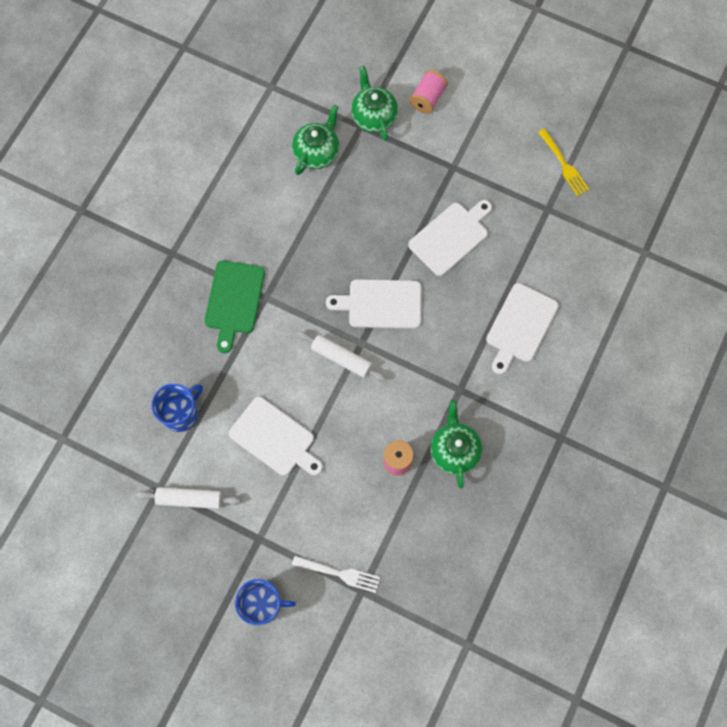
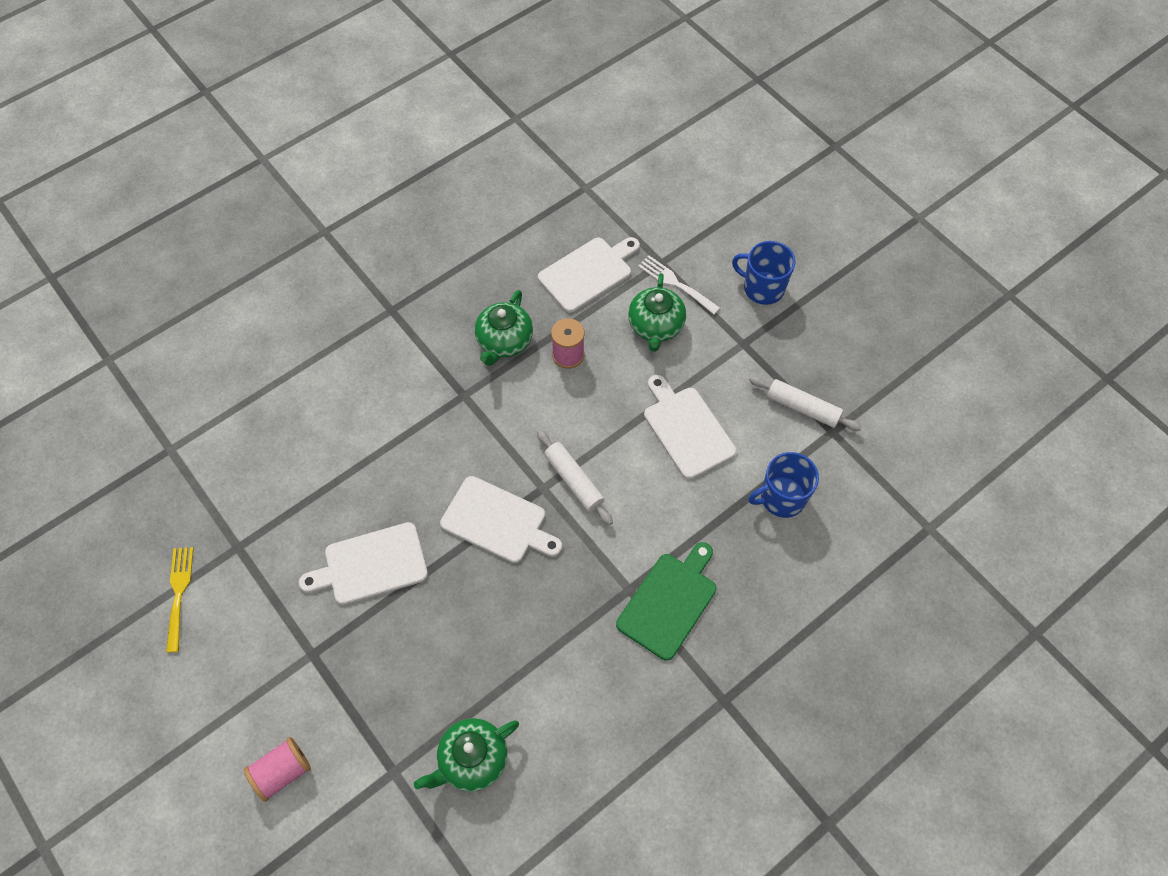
camera: 155 degrees left, 10 degrees down
green teapot [351,66,398,141] -> green teapot moved to [628,273,686,352]
white cutting board [486,283,558,375] -> white cutting board moved to [538,237,640,313]

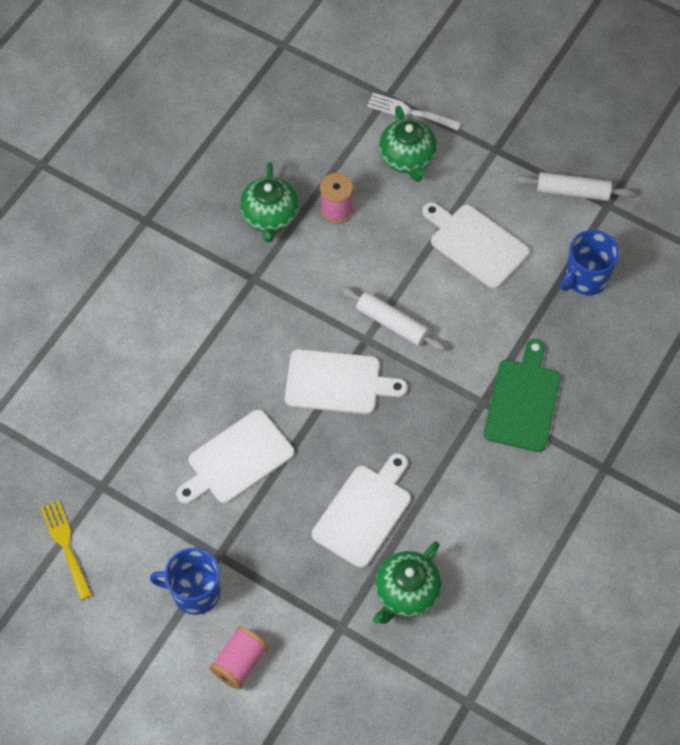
camera: 20 degrees left, 0 degrees up
white cutting board [538,237,640,313] -> white cutting board moved to [312,453,411,568]
blue mug [732,241,795,305] -> blue mug moved to [150,548,220,615]

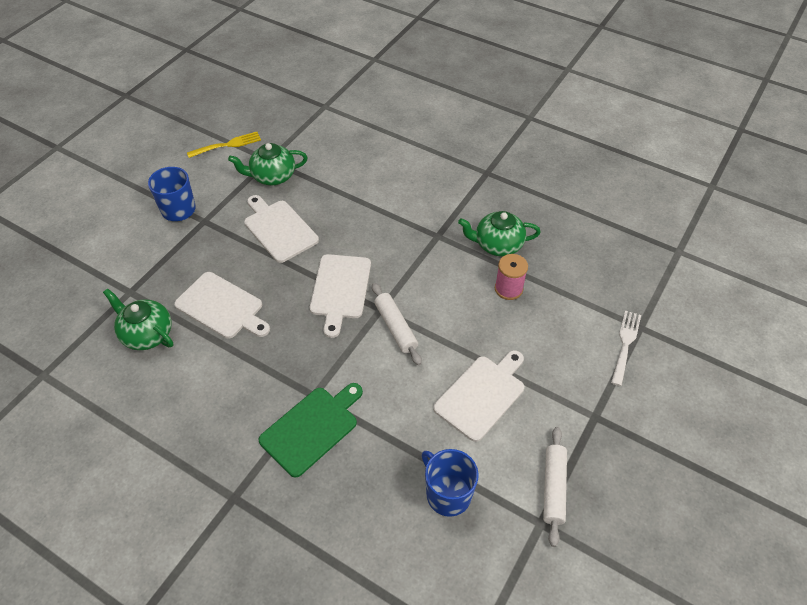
camera: 90 degrees right, 10 degrees down
pink spool [209,626,268,689] -> none
white rolling pin [341,287,445,351] -> white rolling pin turned 60 degrees counterclockwise [372,283,422,365]
green teapot [379,106,437,182] -> green teapot moved to [228,143,308,185]
green cutting board [484,339,561,452] -> green cutting board turned 60 degrees counterclockwise [259,383,363,478]

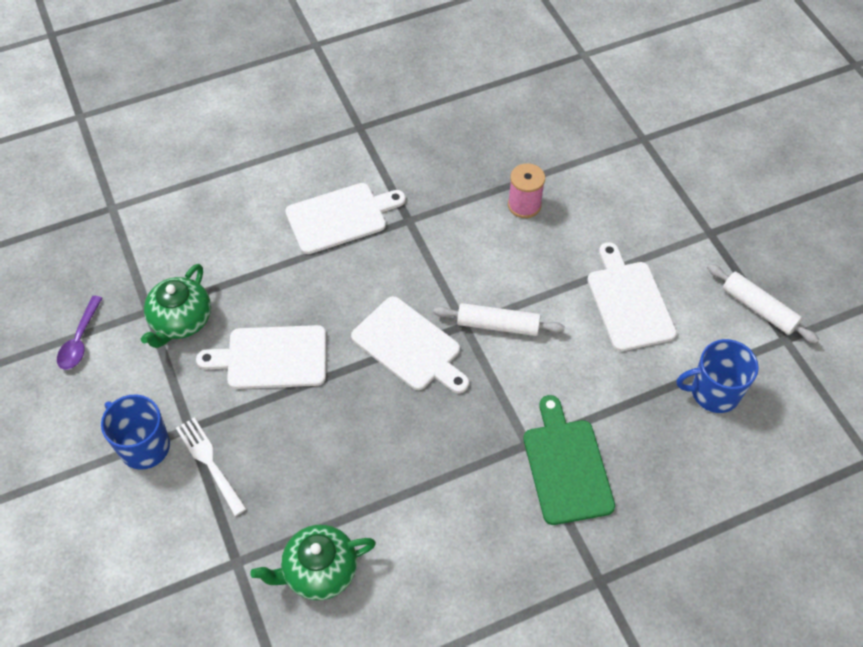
camera: 55 degrees left, 5 degrees up
white cutting board [174,272,270,339] -> white cutting board moved to [285,183,406,254]
yellow fork [187,132,261,158] -> purple spoon [57,296,102,370]
green teapot [458,211,541,256] -> none
white fork [611,311,641,386] -> white fork moved to [176,417,247,516]

